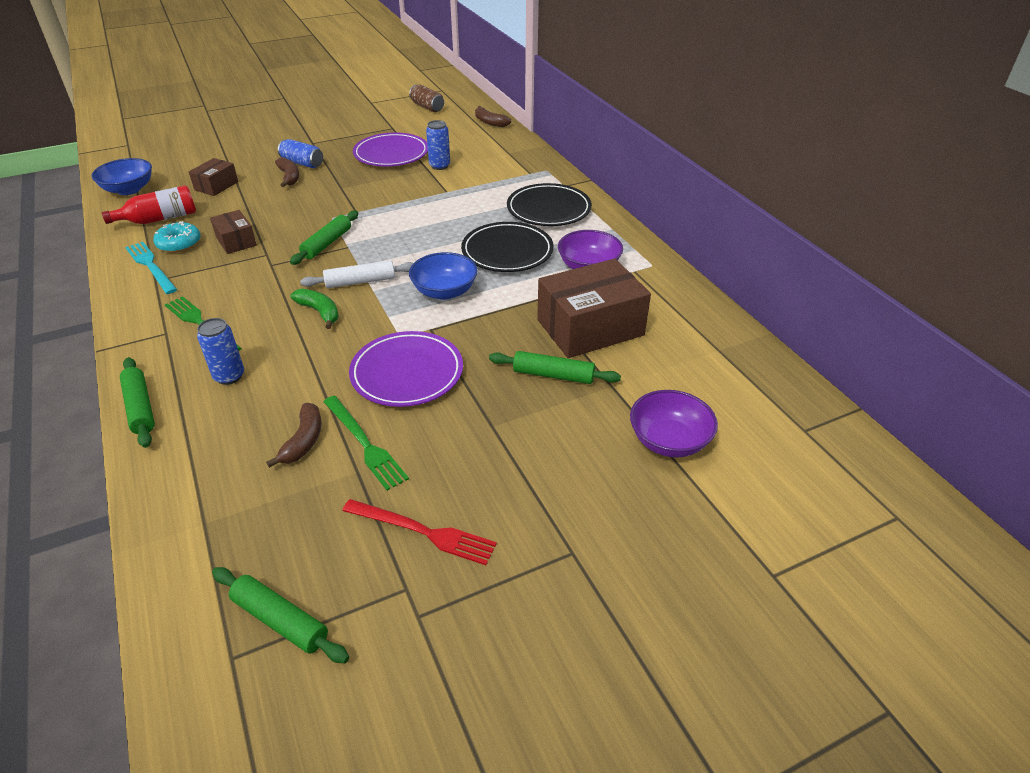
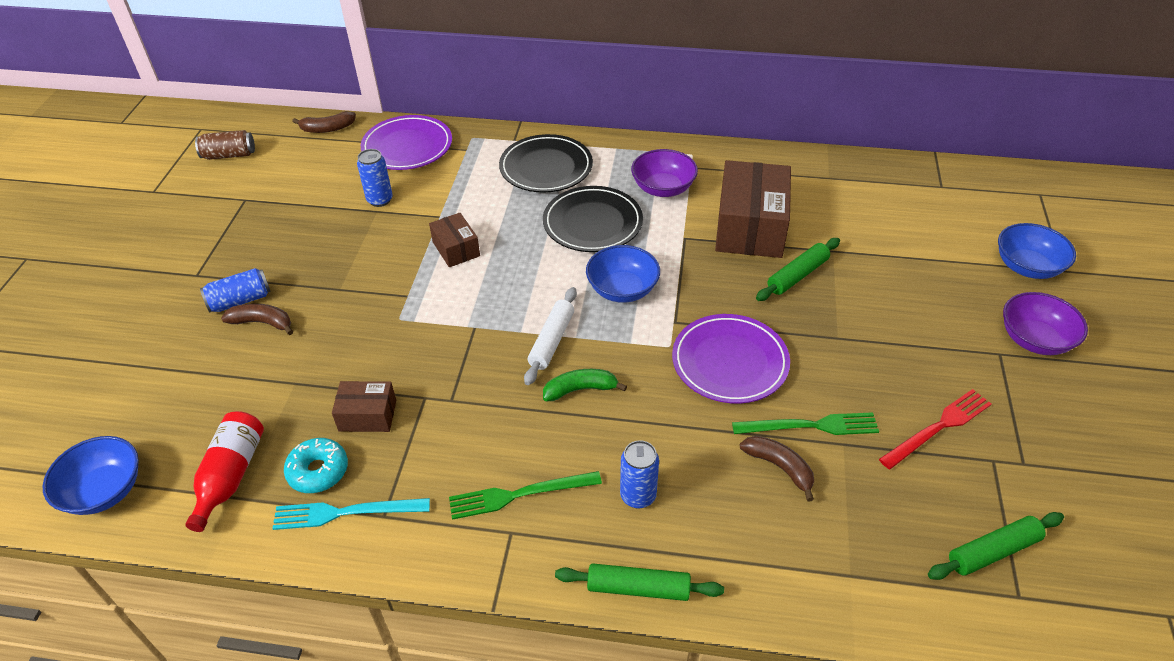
camera: 55 degrees left, 5 degrees up
brown box [189,158,238,196] -> brown box moved to [429,213,480,267]
green rolling pin [290,211,358,265] -> none
purple plate [353,133,428,166] -> purple plate moved to [361,115,452,170]
purple bowl [630,390,718,458] -> purple bowl moved to [1003,292,1088,355]
none -> blue bowl [998,223,1076,279]

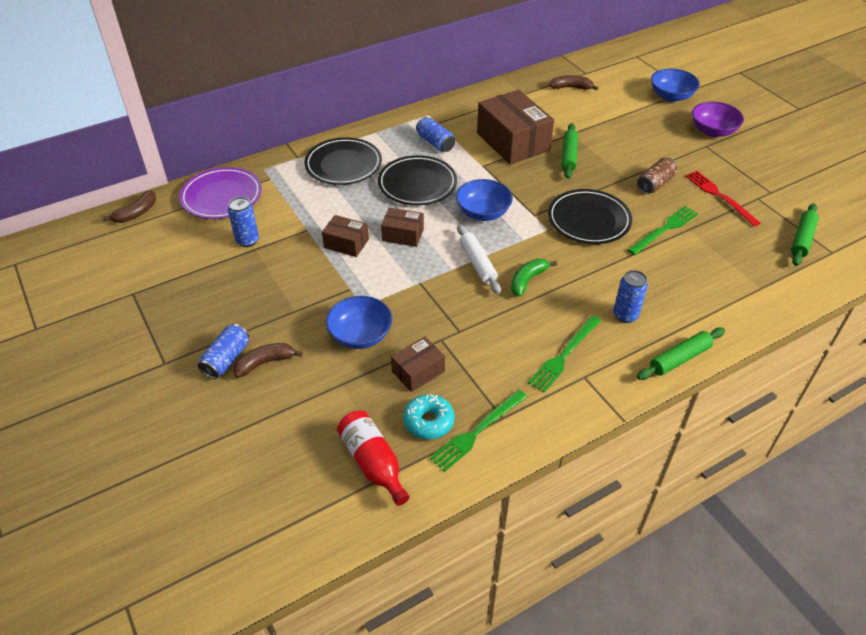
camera: 40 degrees left, 0 degrees up
blue bowl [42,436,139,515] -> blue bowl moved to [326,296,392,349]
brown can [195,130,255,160] -> brown can moved to [637,157,677,194]
turquoise fork [272,498,430,530] -> green fork [430,390,527,472]
purple bowl [631,149,698,197] -> blue can [416,117,455,152]
purple plate [672,314,790,404] -> black plate [548,189,632,244]
brown banana [740,436,814,501] -> brown banana moved to [549,75,598,91]
red fork [879,389,991,469] -> red fork turned 45 degrees counterclockwise [686,171,761,227]
none -> brown box [381,208,424,247]

